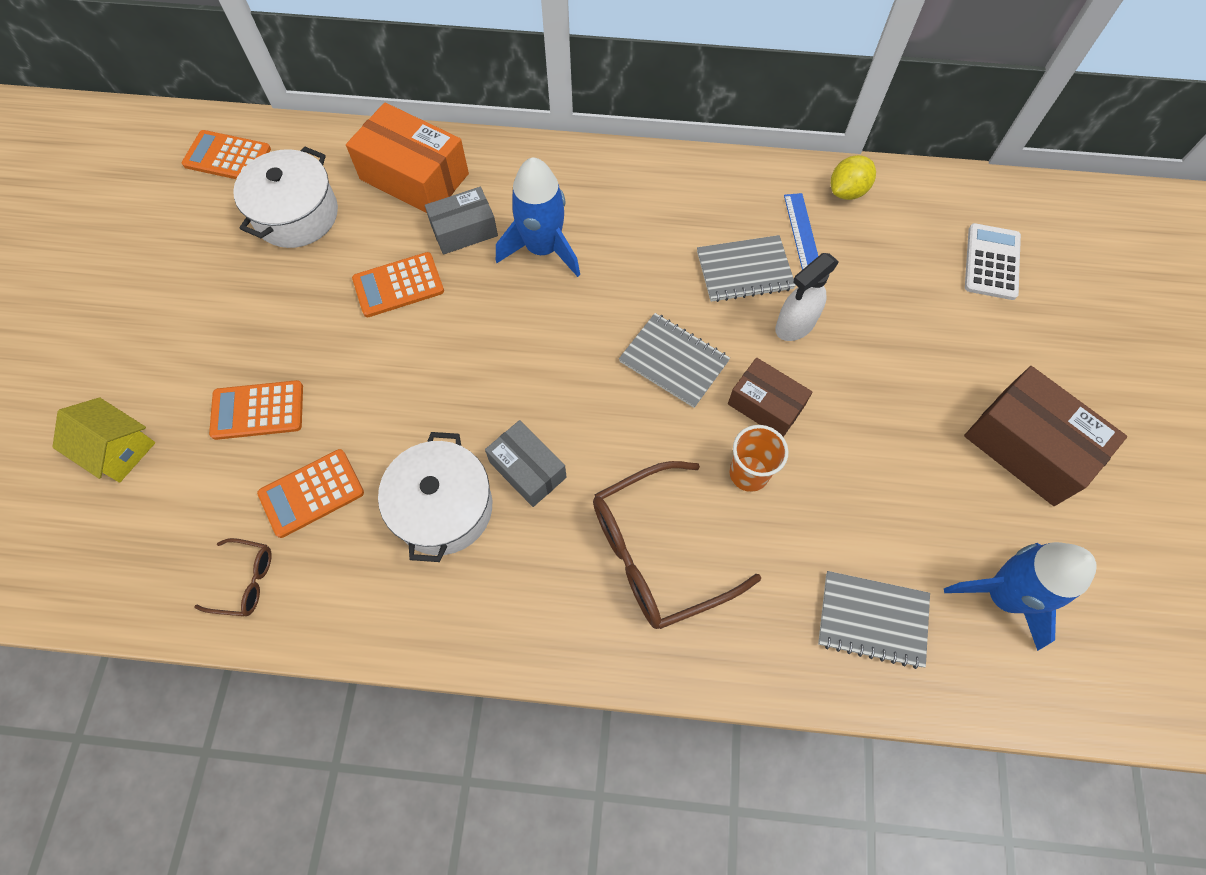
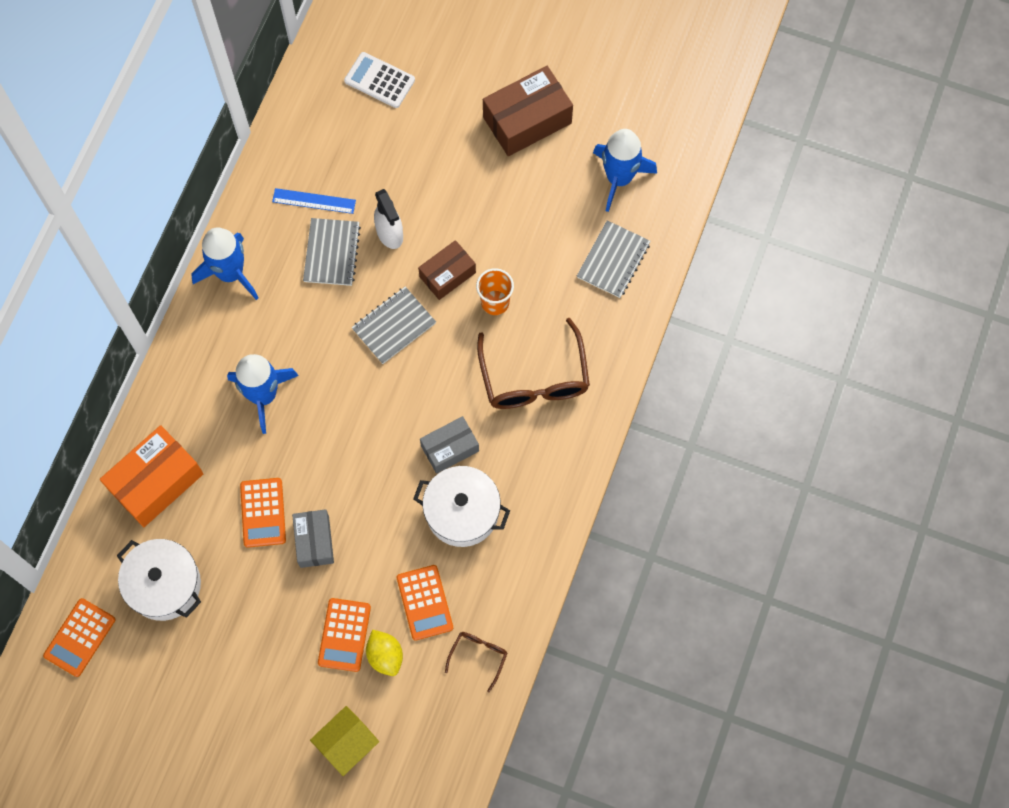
camera: 75 degrees left, 5 degrees up
grey box [425,187,498,255] -> grey box moved to [292,509,334,568]
yellow lemon [831,155,876,200] -> yellow lemon moved to [366,630,403,676]
none -> blue rocket [191,227,258,300]

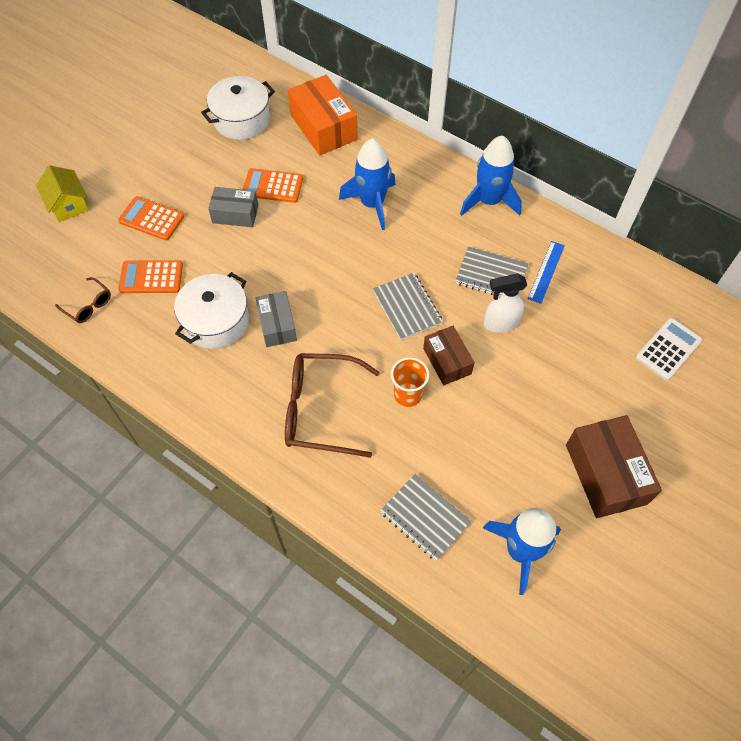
camera: 105 degrees right, 10 degrees down
orange calculator [43,598,116,677] -> none
yellow lemon [366,630,403,676] -> none

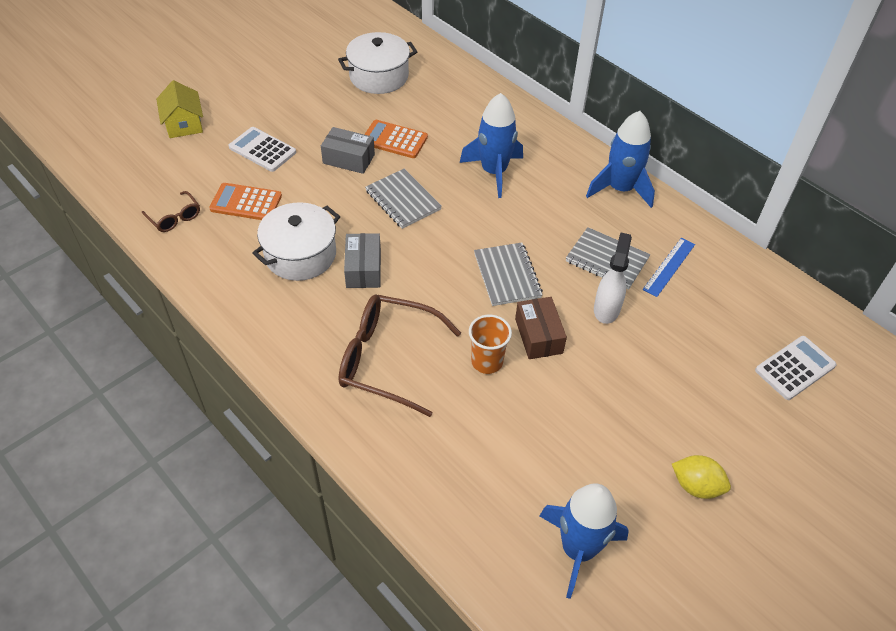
camera: 10 degrees right, 10 degrees down
orange calculator [118,196,184,240] -> white calculator [229,127,296,172]
orange box [288,75,357,155] -> none
grey notebook [380,474,471,561] -> grey notebook moved to [365,169,442,229]
white spray bottle [484,274,527,333] -> white spray bottle turned 105 degrees clockwise [594,232,632,324]
brown box [566,415,662,518] -> yellow lemon [672,455,731,499]

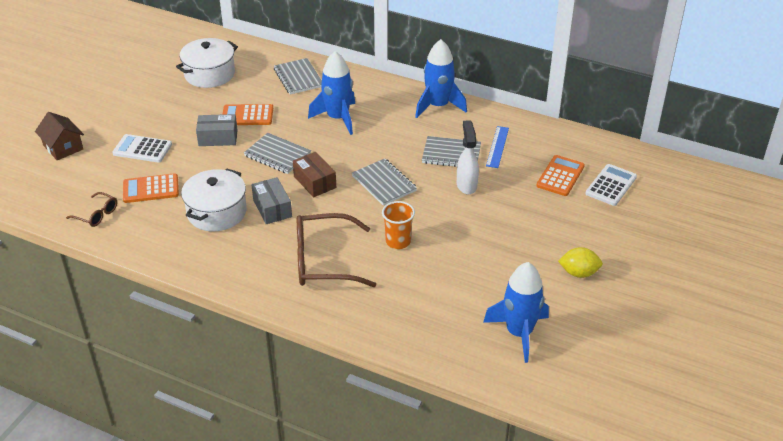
camera: 20 degrees left, 10 degrees down
yellow house [156,80,203,138] -> brown house [35,112,84,160]
brown box [515,297,567,359] -> brown box moved to [293,152,336,197]
none -> grey notebook [274,58,322,95]
none -> orange calculator [536,155,585,196]

